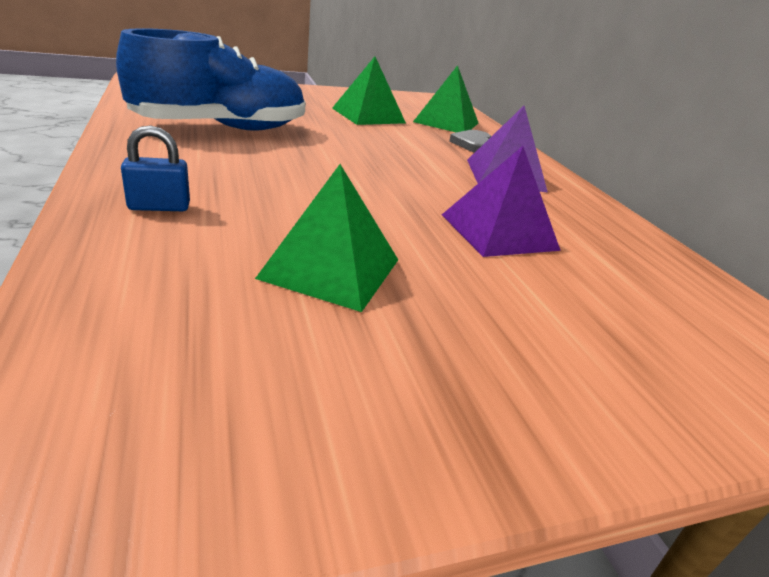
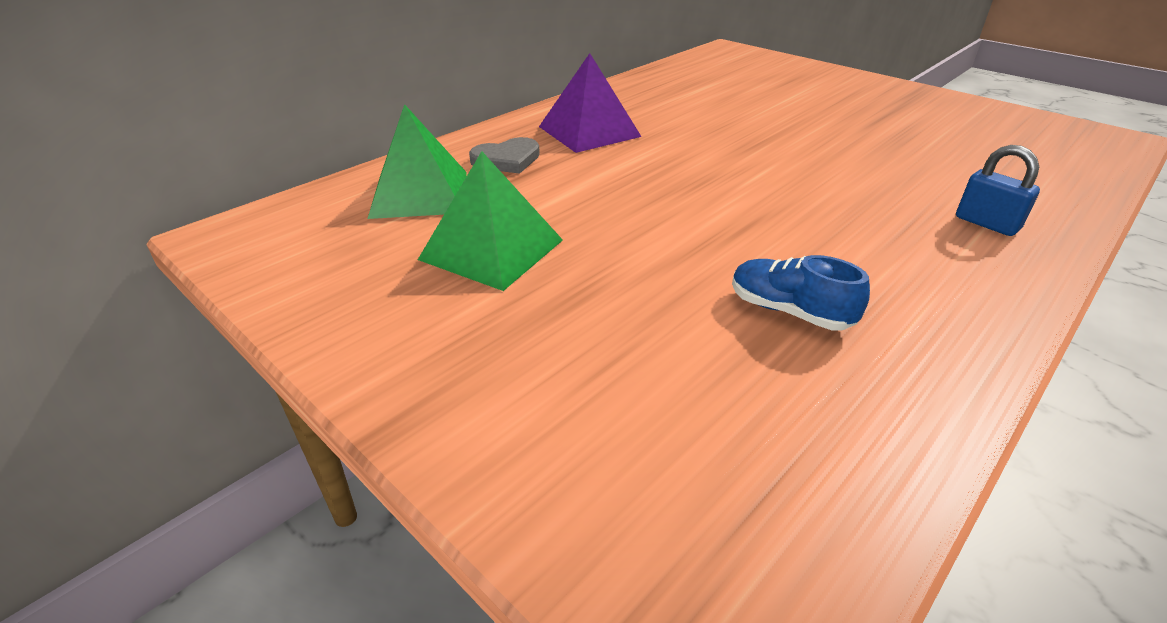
camera: 115 degrees left, 5 degrees up
blue shoe [116,28,306,131] -> blue shoe [732,255,870,331], size x0.43
green pyramid [255,164,398,312] -> none
purple pyramid [442,146,561,257] -> none

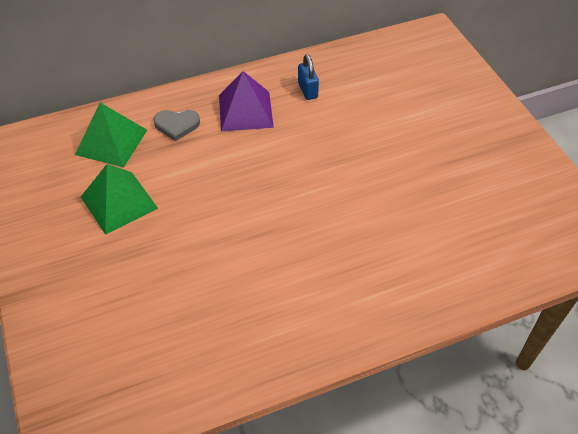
camera: 25 degrees right, 15 degrees up
blue shoe [732,255,870,331] -> none
blue padlock [956,145,1040,236] -> blue padlock moved to [298,55,319,100]

